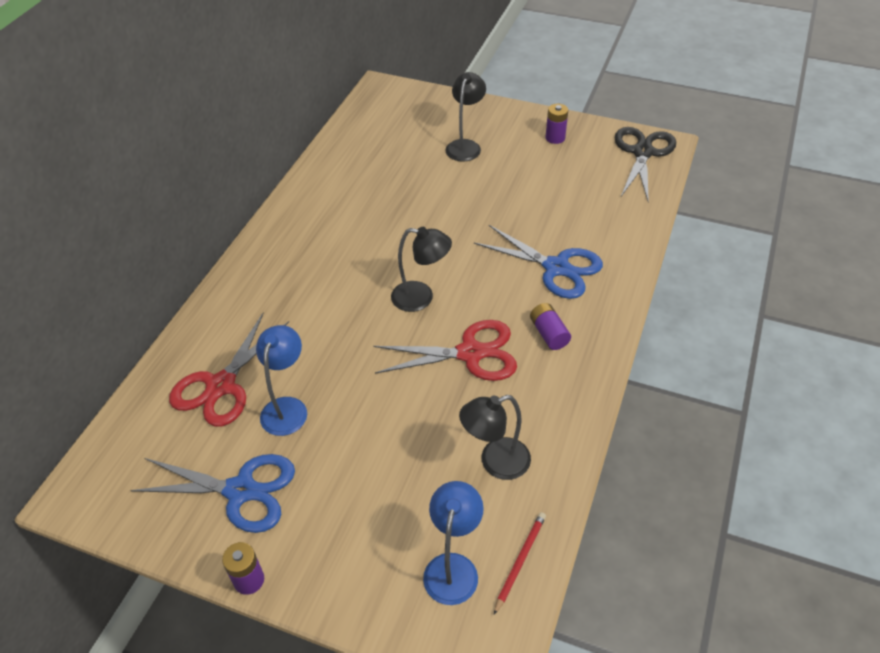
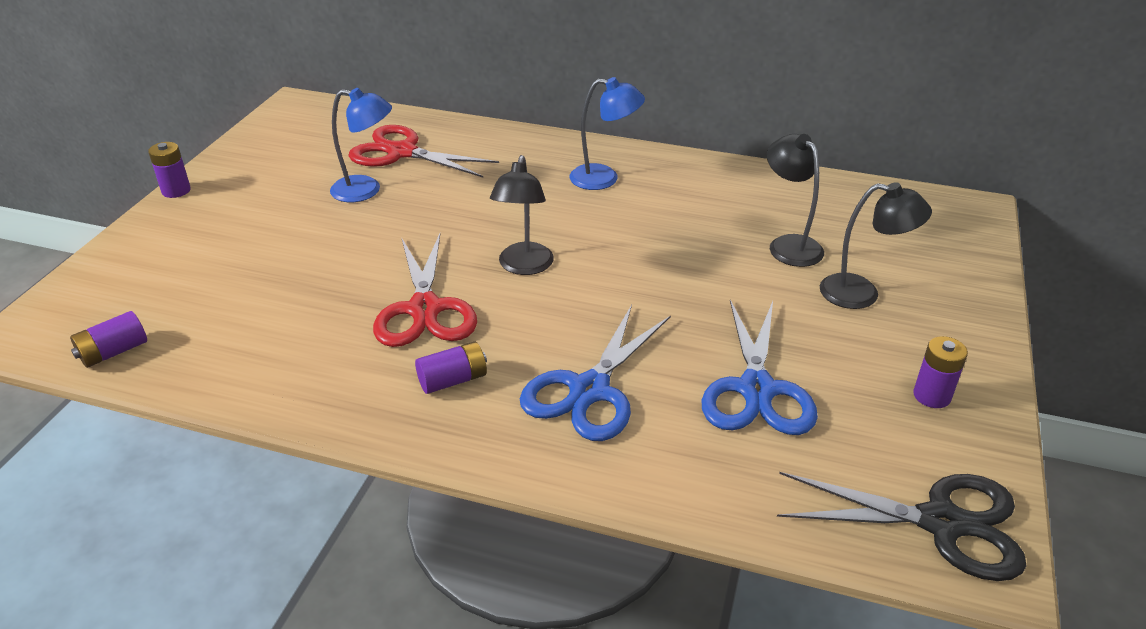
camera: 85 degrees right, 10 degrees down
blue scissors [130,454,295,533] -> blue scissors moved to [702,300,818,435]
blue lamp [423,481,484,605] -> blue lamp moved to [570,77,645,190]
black lamp [459,395,531,480] -> black lamp moved to [767,134,824,267]
red pencil [494,512,546,615] -> purple battery [70,311,147,368]

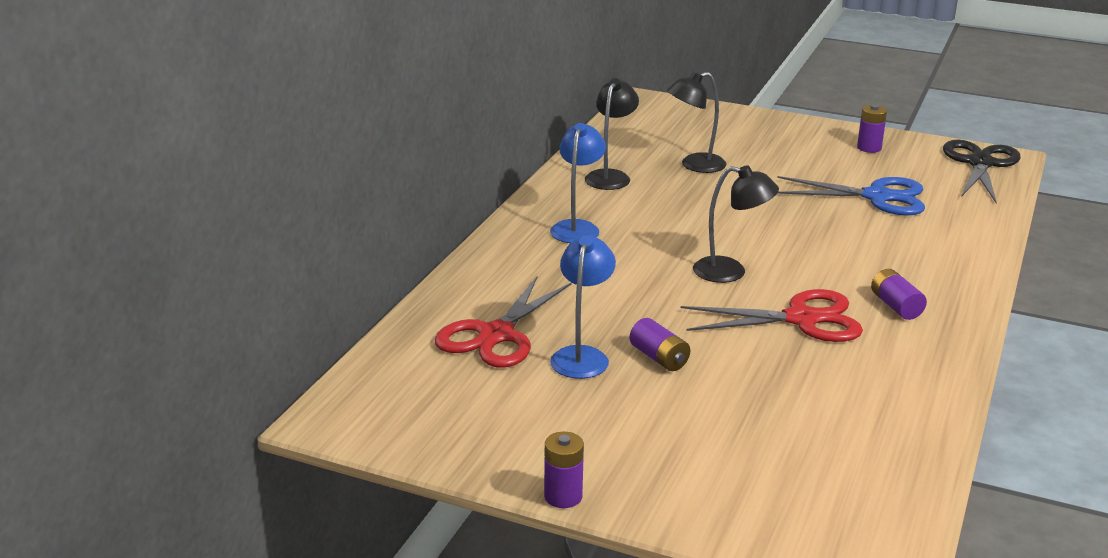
camera: 85 degrees left, 10 degrees down
purple battery [70,311,147,368] -> purple battery moved to [630,318,690,371]
blue scissors [520,305,671,441] -> none
black lamp [820,182,932,309] -> black lamp moved to [585,78,639,190]

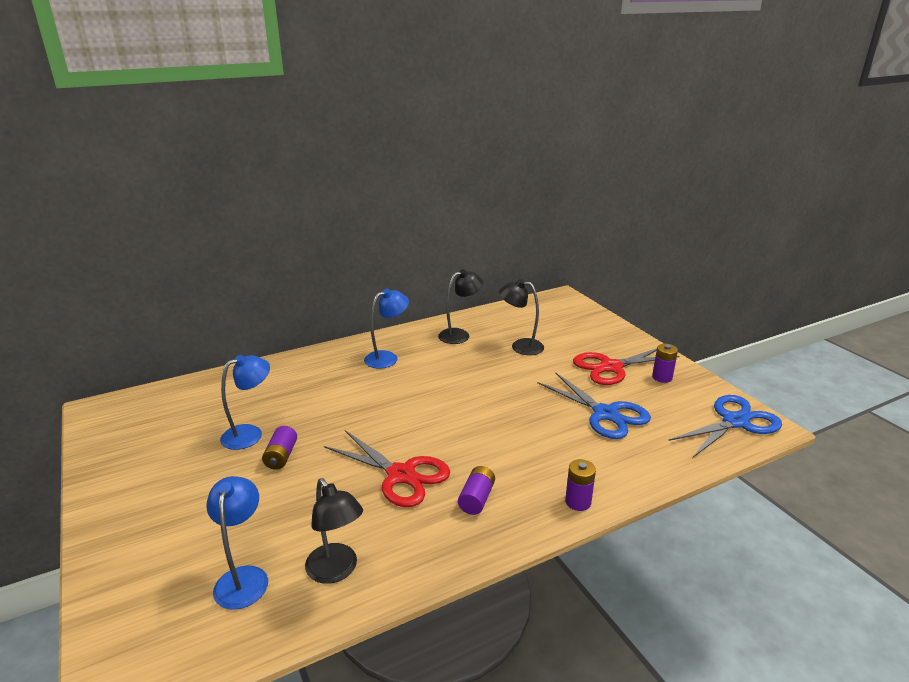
camera: 40 degrees right, 0 degrees up
red scissors [434,275,572,368] -> red scissors moved to [573,348,680,385]
purple battery [544,432,584,508] -> purple battery moved to [565,459,596,511]
black lamp [693,165,779,283] -> black lamp moved to [305,478,363,584]
black scissors [943,140,1021,203] -> blue scissors [668,395,782,458]
none -> blue lamp [206,476,268,610]

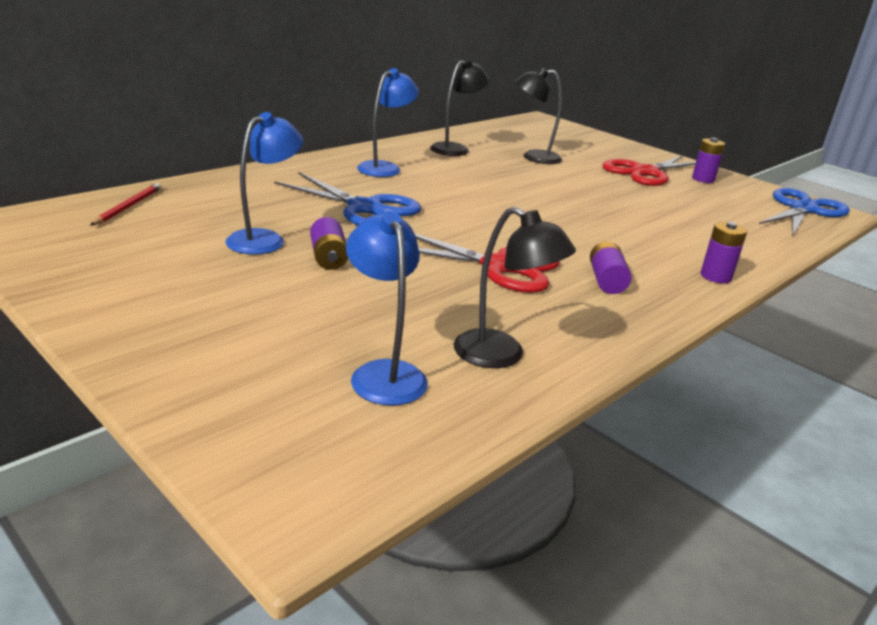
camera: 20 degrees left, 0 degrees up
blue scissors [537,372,651,439] -> blue scissors moved to [274,172,421,225]
none -> red pencil [90,183,161,226]

